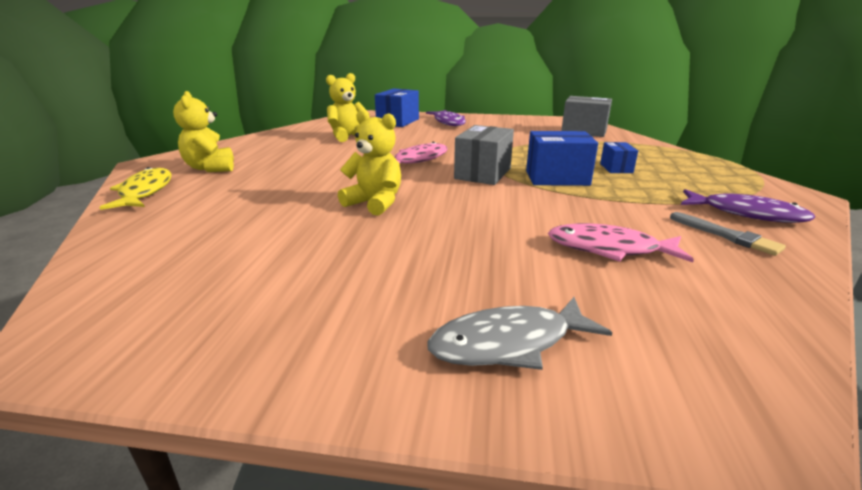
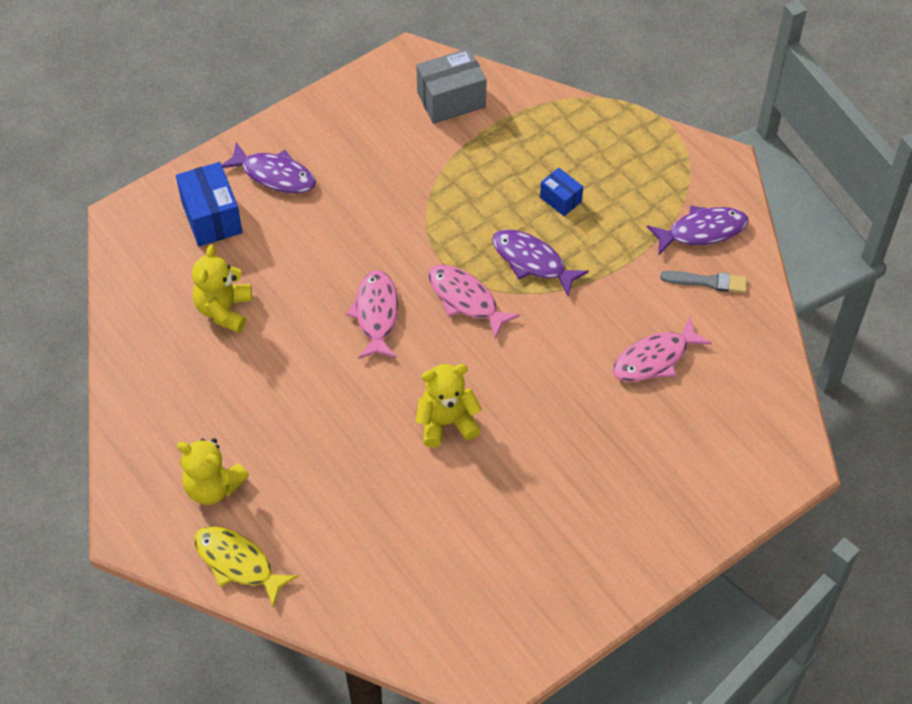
camera: 45 degrees left, 30 degrees up
grey fish [428,297,612,370] -> none
grey box [454,125,514,185] -> pink fish [428,265,520,339]
blue box [526,131,598,186] -> purple fish [492,229,589,296]

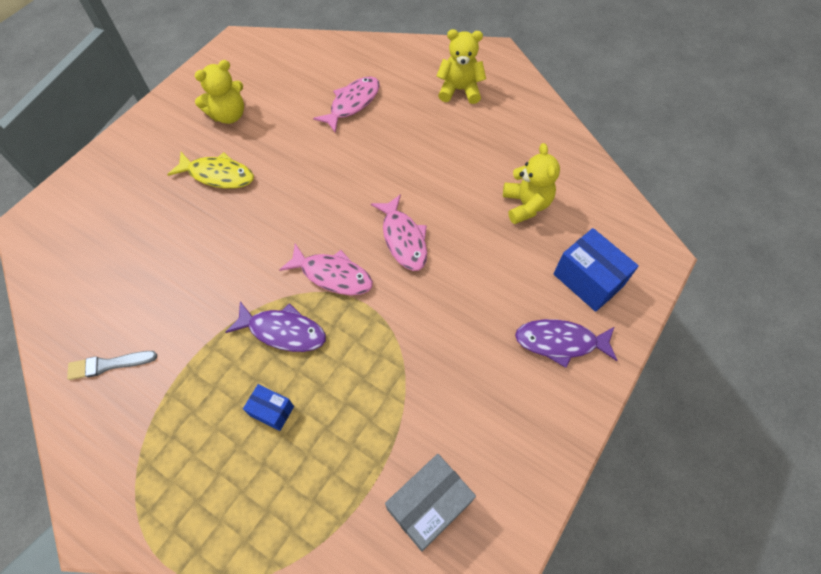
camera: 160 degrees right, 5 degrees up
yellow fish [194,526,298,606] -> yellow fish moved to [167,152,254,189]
yellow teddy bear [416,364,482,447] -> yellow teddy bear moved to [194,60,244,124]
pink fish [612,316,712,382] -> pink fish moved to [313,76,380,133]
purple fish [647,205,749,255] -> none

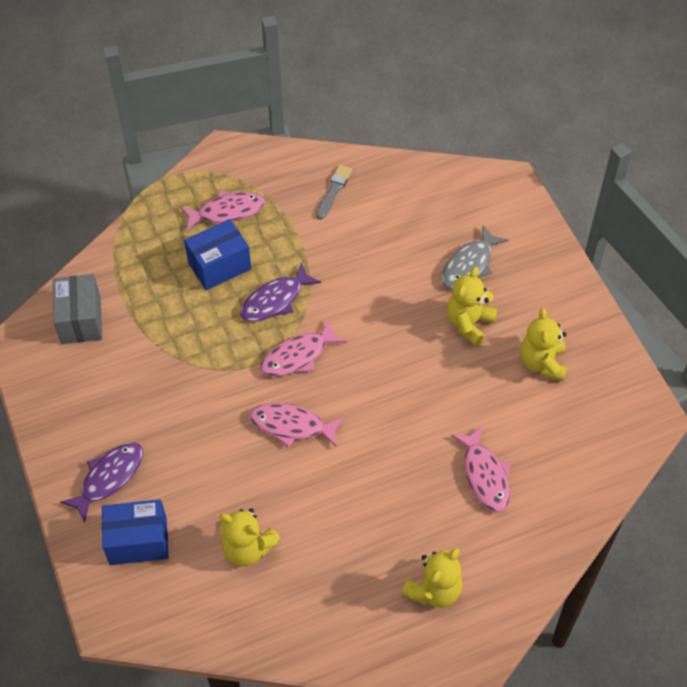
camera: 125 degrees right, 5 degrees down
yellow fish [167,152,254,189] -> yellow teddy bear [447,267,497,346]
blue box [243,384,294,431] -> blue box [184,219,251,290], size x1.76
none -> pink fish [180,191,266,231]
none -> grey fish [441,225,508,289]

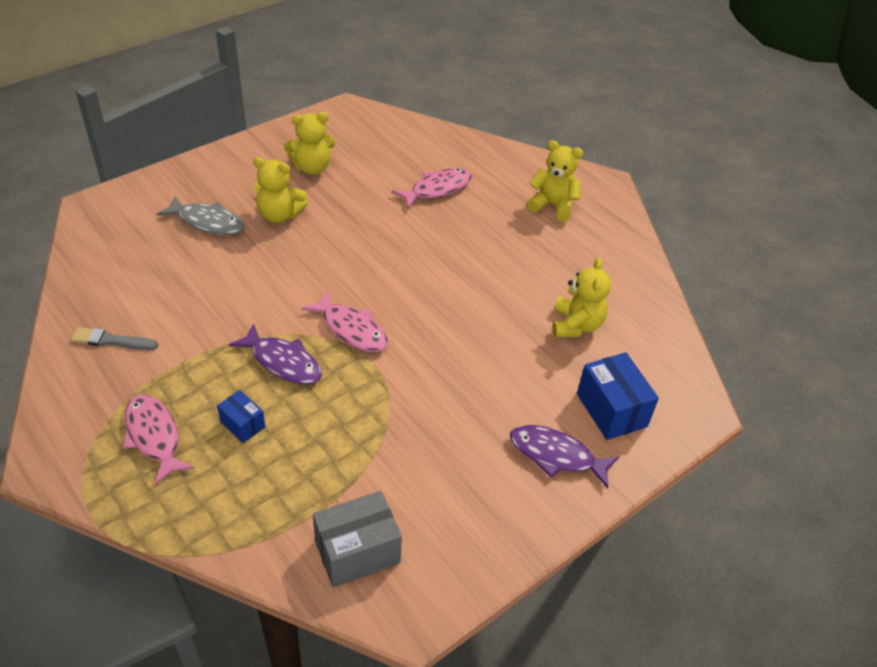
camera: 110 degrees left, 10 degrees down
blue box [184,219,251,290] -> blue box [217,390,265,443], size x0.57
pink fish [250,403,344,448] -> none

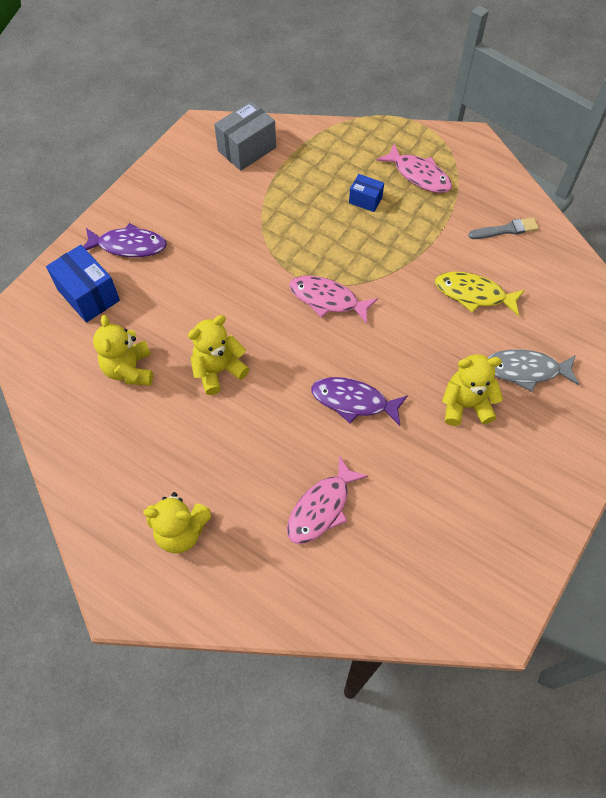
camera: 165 degrees right, 15 degrees up
purple fish [229,323,322,385] -> purple fish moved to [311,377,408,426]
yellow teddy bear [284,112,336,175] -> yellow teddy bear moved to [188,315,249,395]
none -> yellow fish [435,272,525,316]

